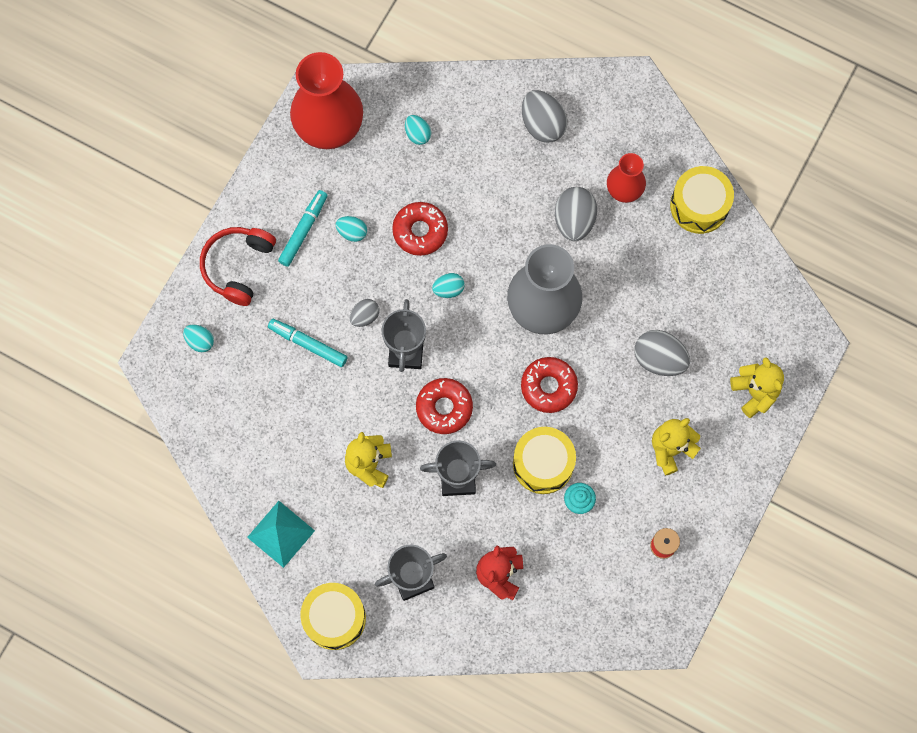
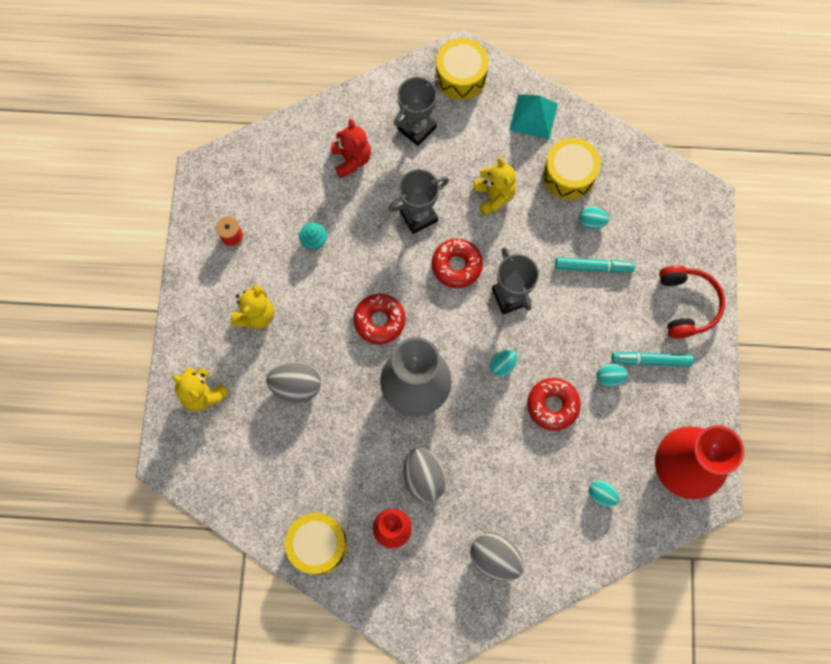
camera: 155 degrees right, 0 degrees up
turquoise egg [183,325,214,352] -> turquoise egg moved to [579,207,609,229]
turquoise marker [278,190,328,267] -> turquoise marker turned 90 degrees clockwise [612,352,694,366]
grey egg [349,299,379,327] -> none
yellow drum [513,427,576,494] -> yellow drum moved to [543,138,601,200]

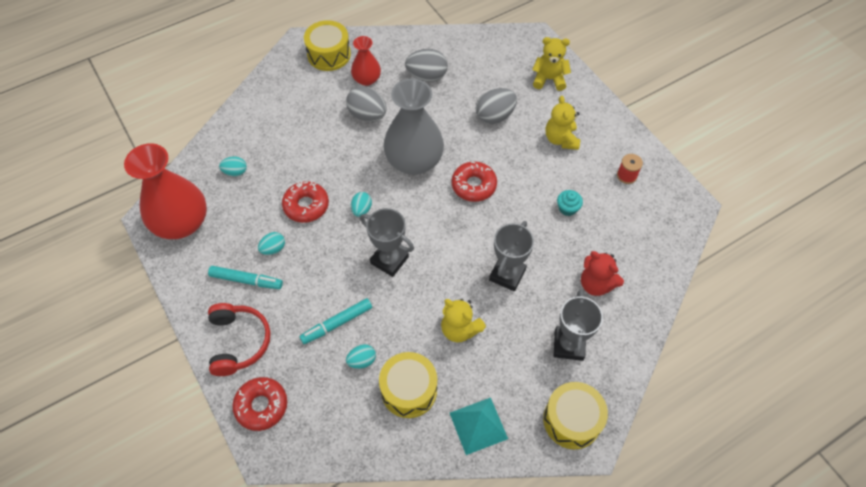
camera: 145 degrees right, 15 degrees down
yellow drum [285,513,347,575] -> yellow drum moved to [304,20,351,71]
red donut [432,239,483,288] -> red donut moved to [232,377,287,431]
grey egg [470,532,523,581] -> grey egg moved to [405,49,448,82]
turquoise marker [612,352,694,366] -> turquoise marker turned 45 degrees clockwise [208,266,283,289]
red headphones [659,265,725,339] -> red headphones turned 150 degrees counterclockwise [208,303,271,376]

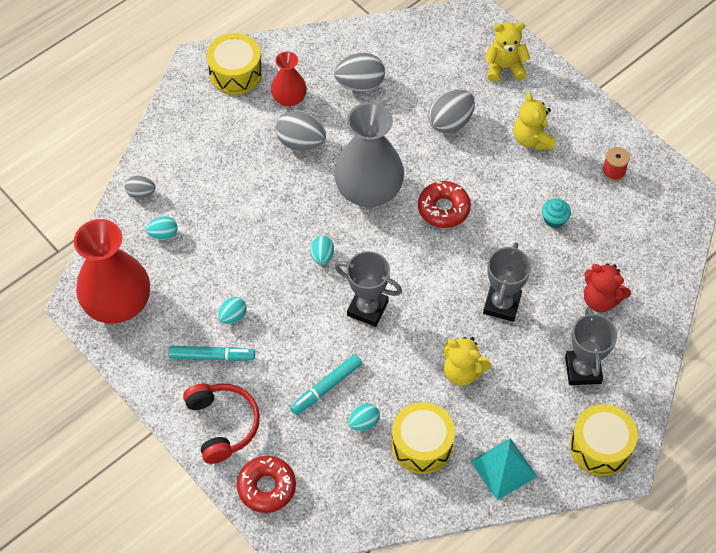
camera: 10 degrees left, 0 degrees up
red donut [282,181,329,223] -> none
none -> grey egg [125,175,156,199]

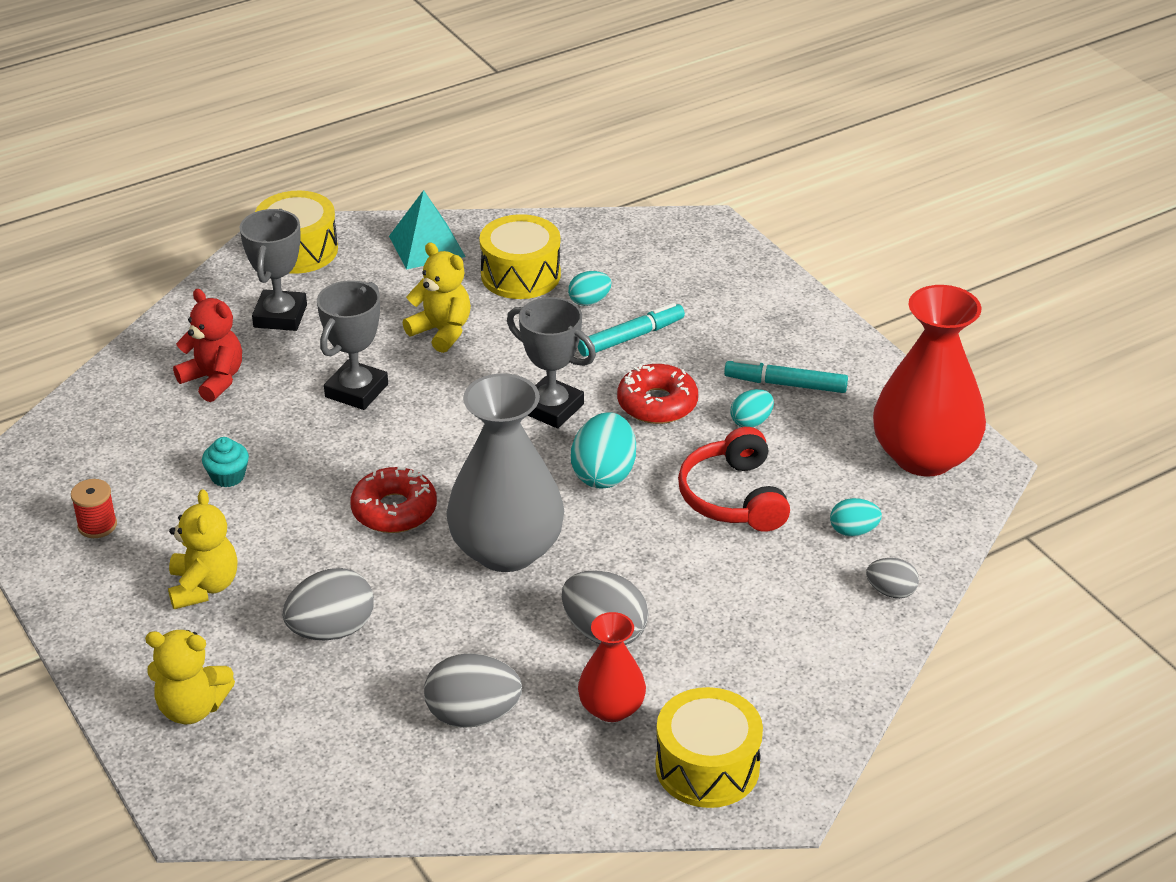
camera: 170 degrees left, 20 degrees down
red headphones [183,383,260,464] -> red headphones moved to [678,427,790,532]
red donut [237,456,296,513] -> red donut moved to [617,364,698,424]
turquoise egg [310,236,334,265] -> turquoise egg [571,412,636,488], size x1.73

